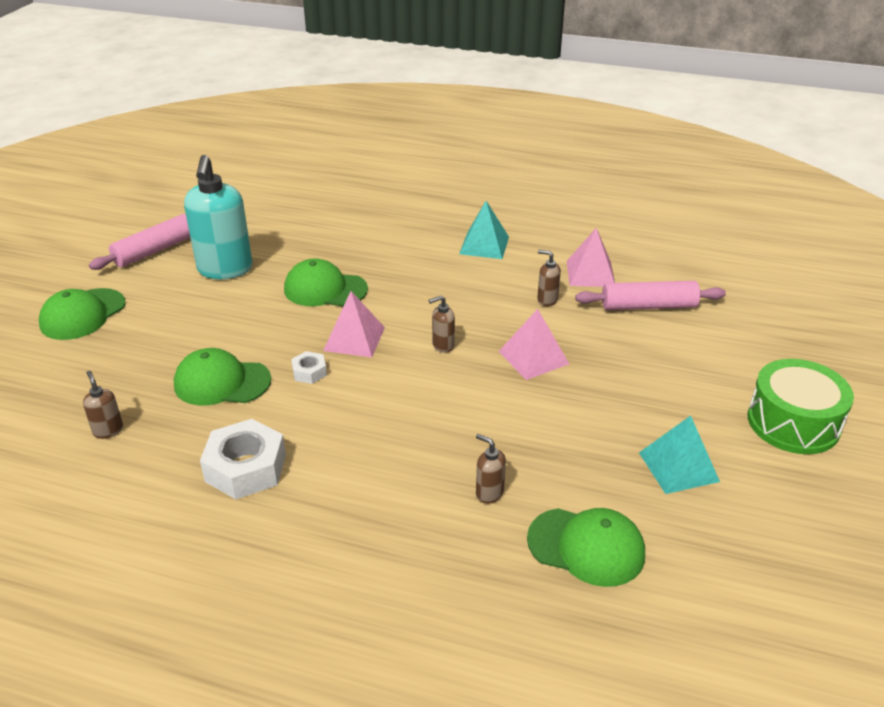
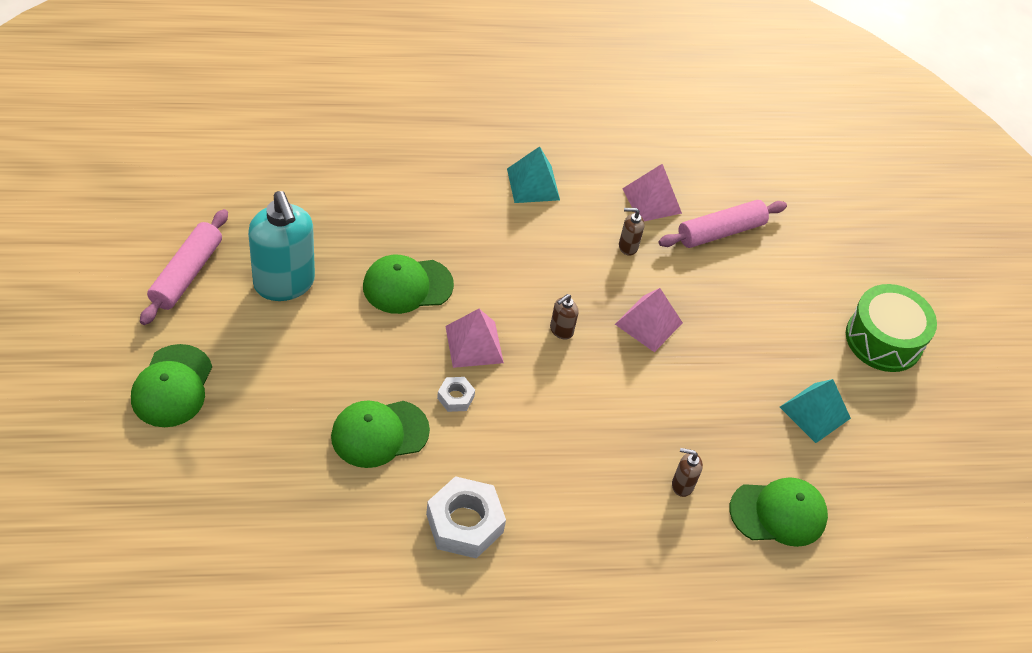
camera: 30 degrees left, 15 degrees up
brown soap dispenser [83,371,123,439] -> none

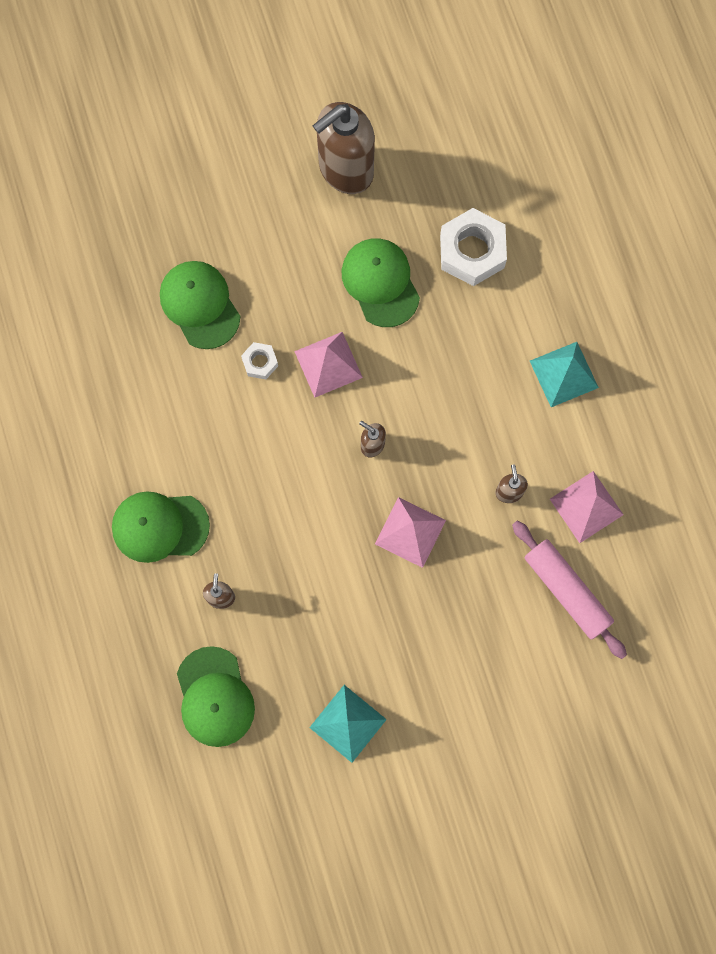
camera: 85 degrees right, 25 degrees up
green cap [131,344,212,427] -> green cap moved to [112,491,210,563]
pink rolling pin [140,209,228,325] -> none
turquoise soap dispenser [248,191,315,301] -> brown soap dispenser [313,102,375,194]
white nut [426,476,506,559] -> white nut moved to [440,208,507,286]
green drum [846,284,937,372] -> none

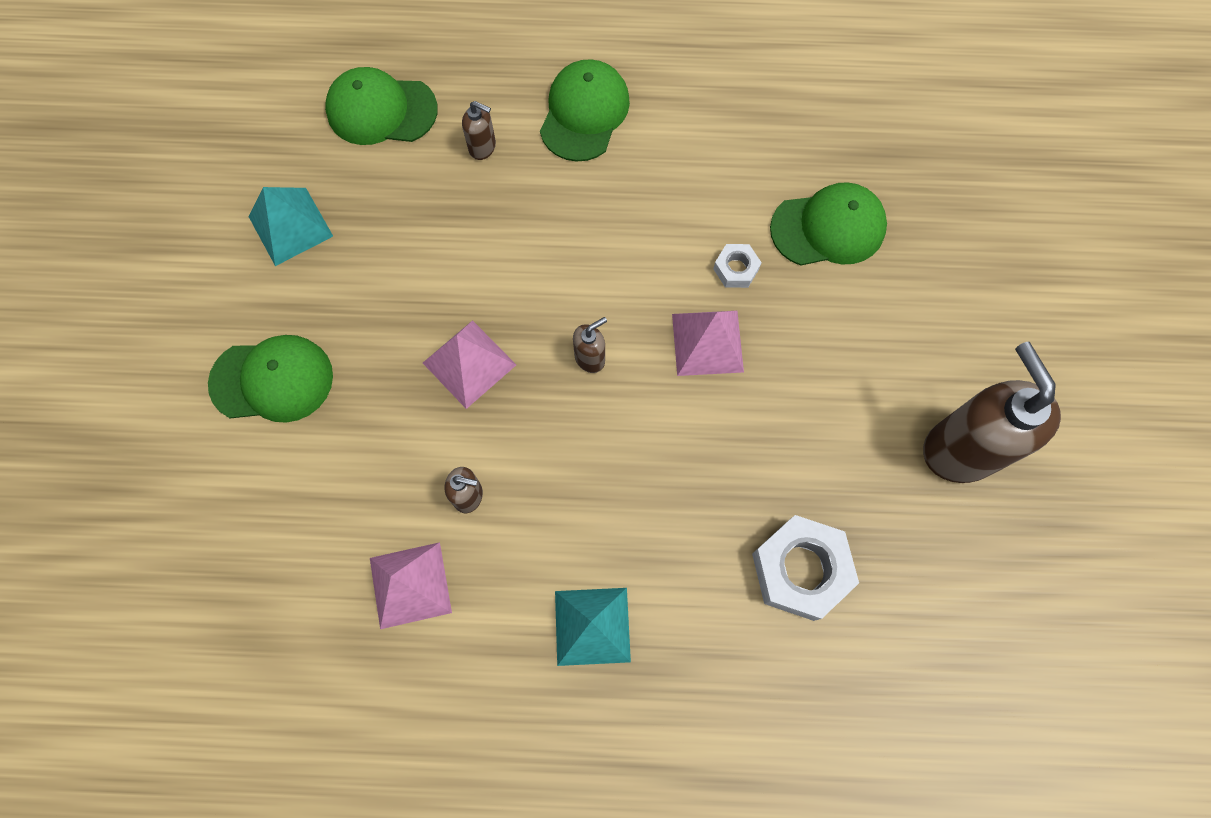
camera: 110 degrees right, 5 degrees down
green cap [342,238,420,327] -> green cap moved to [208,335,333,423]
pink rolling pin [512,521,627,659] -> none

